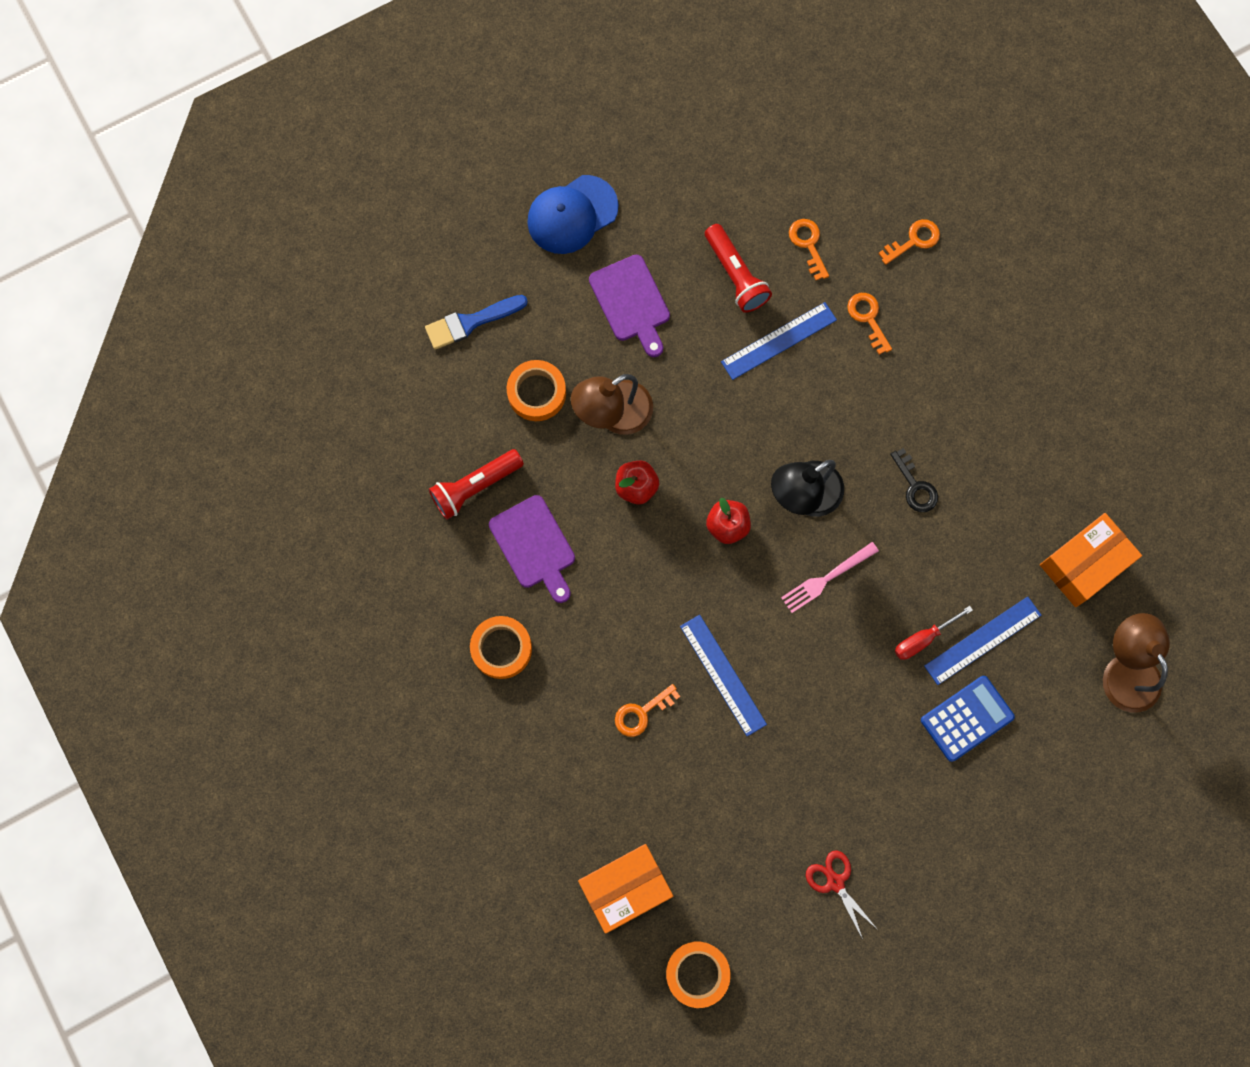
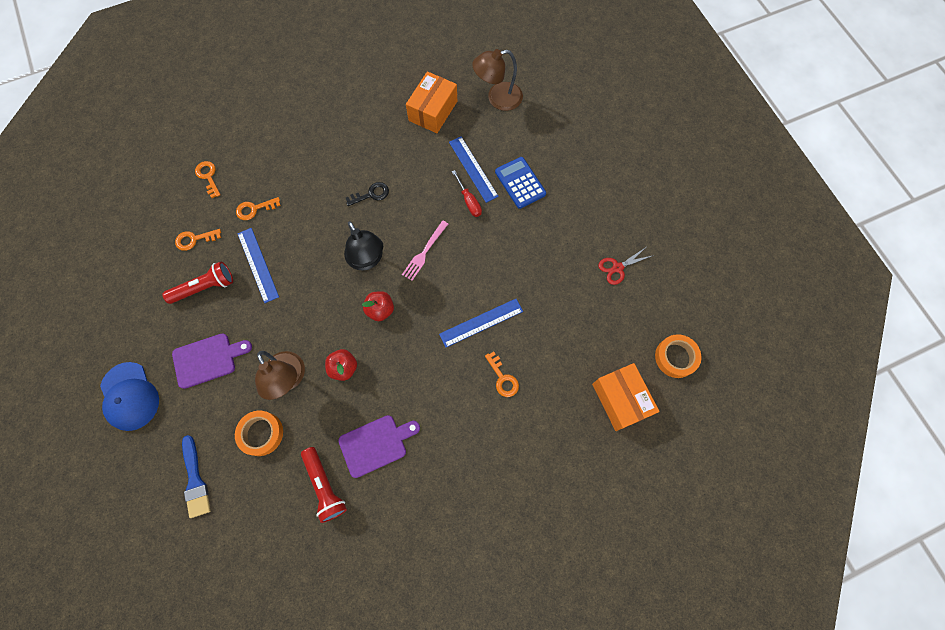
camera: 85 degrees left, 5 degrees down
orange tape [470,616,532,679] -> none
pink fork [781,542,879,613] -> pink fork turned 60 degrees clockwise [402,220,448,281]
orange box [1040,513,1142,607] -> orange box turned 60 degrees clockwise [406,71,457,133]

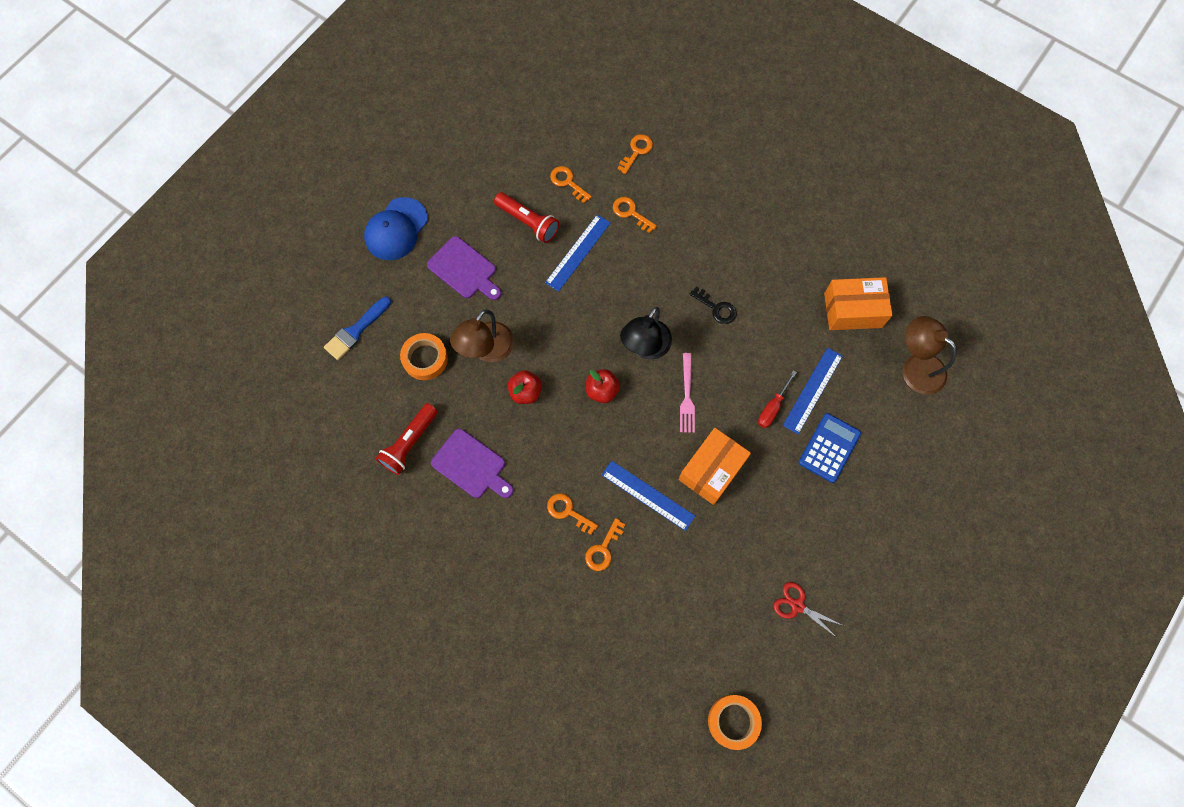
camera: 60 degrees right, 0 degrees up
pink fork [402,220,448,281] -> pink fork turned 90 degrees counterclockwise [680,353,695,433]
orange box [592,363,660,431] -> orange box moved to [679,428,751,505]
none -> orange key [547,493,598,535]

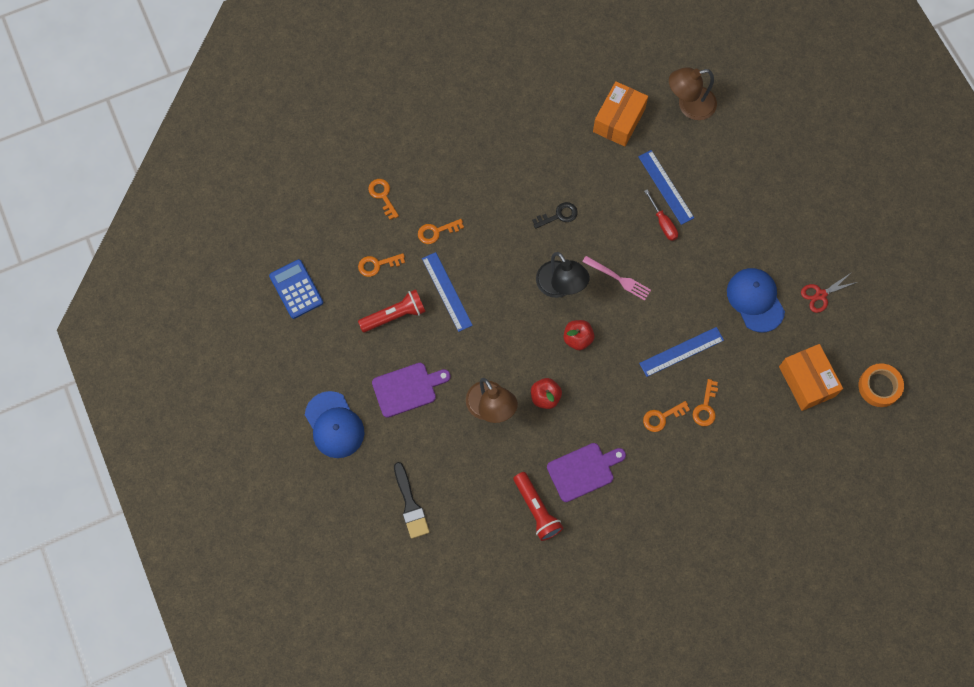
camera: 60 degrees left, 0 degrees up
blue brush [324,297,391,360] -> black brush [394,462,429,539]
orange tape [400,333,448,380] -> none
orange key [585,518,625,571] -> orange key turned 45 degrees clockwise [693,379,718,426]
orange box [679,428,751,505] -> orange box moved to [779,344,843,411]
blue calculator [799,413,861,483] -> blue calculator moved to [269,259,323,319]
none -> blue cap [727,268,785,332]

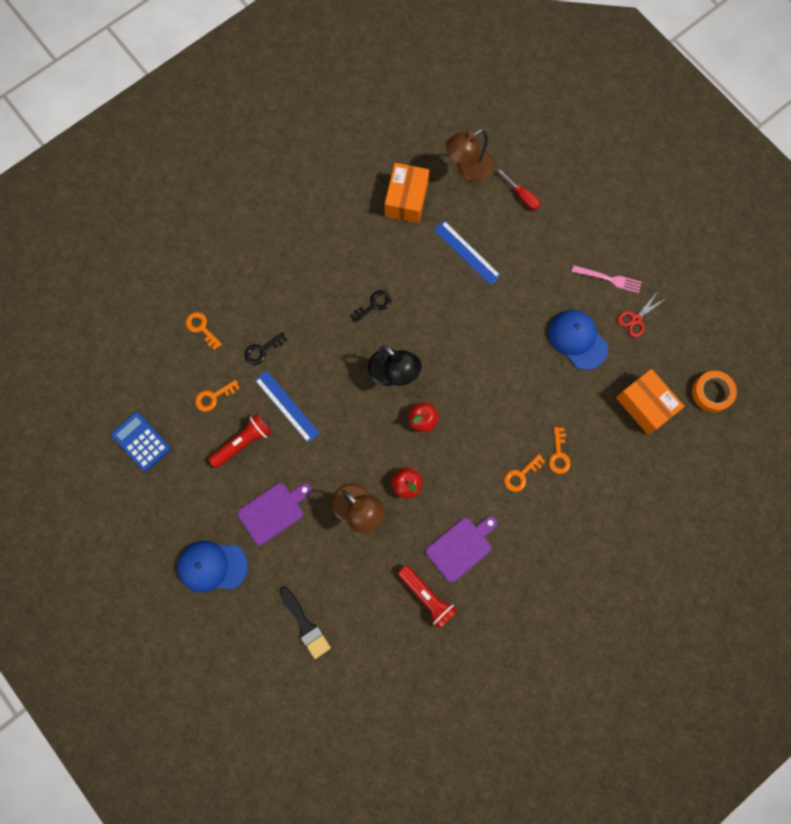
camera: 15 degrees left, 5 degrees up
blue cap [305,391,365,458] -> blue cap turned 135 degrees clockwise [177,541,248,593]
orange key [418,219,464,244] -> black key [244,332,287,365]
pink fork [582,256,651,300] -> pink fork moved to [572,265,642,293]
blue ruler [639,327,724,377] -> none
red screwdriver [644,190,678,241] -> red screwdriver moved to [498,169,540,210]

